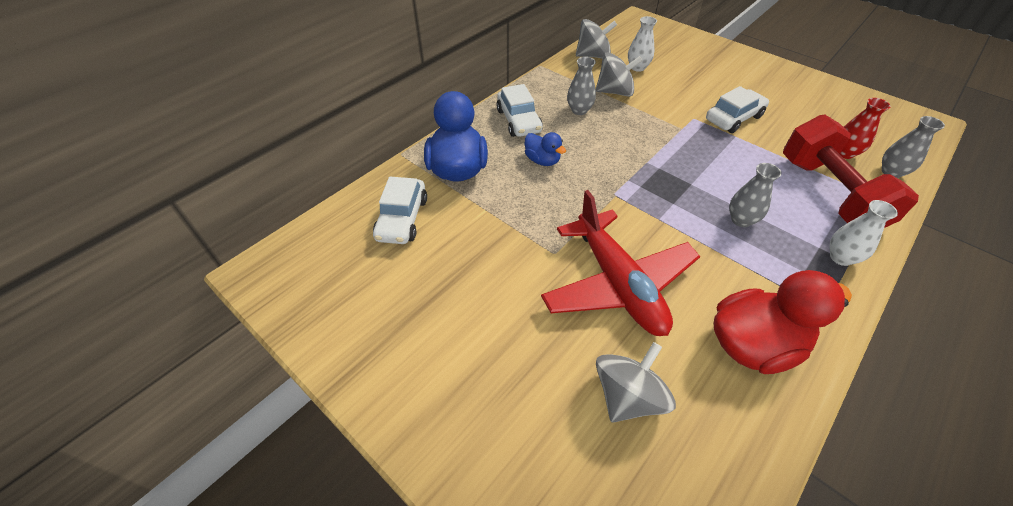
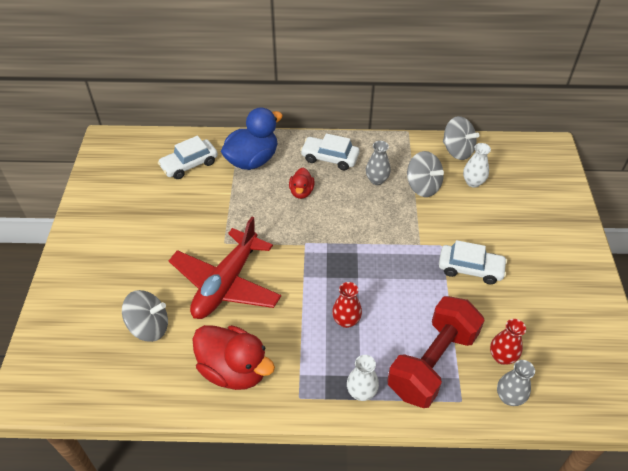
camera: 50 degrees right, 0 degrees up
white car [497,84,543,137] -> white car turned 75 degrees clockwise [300,133,360,170]
blue duck [525,132,566,166] -> red duck [289,168,315,199]
grey vase [729,163,782,227] -> red vase [332,282,362,328]

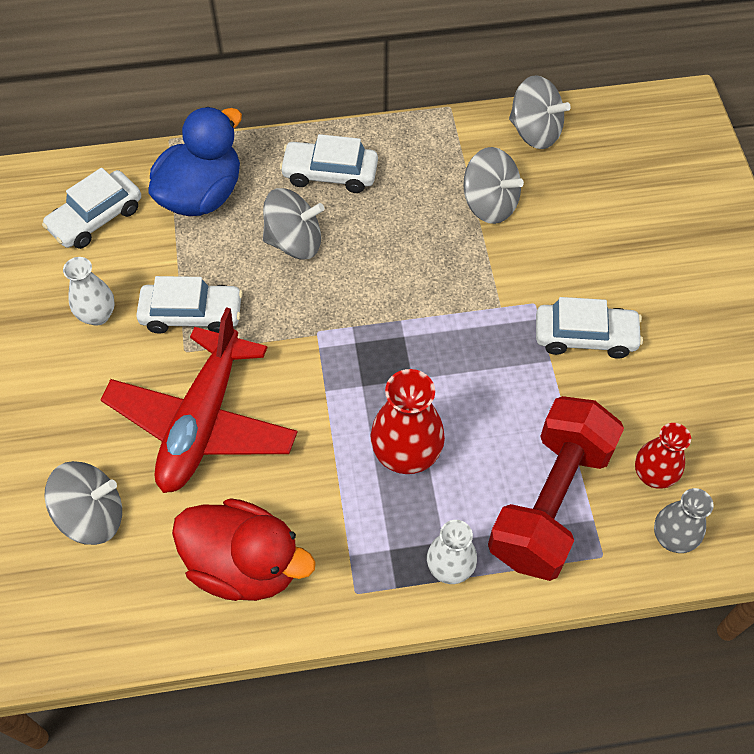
camera: 10 degrees left, 10 degrees up
red duck [289,168,315,199] -> grey spinning top [263,188,325,260]
red vase [332,282,362,328] -> red vase [370,369,445,474], size x1.54
grey vase [366,141,391,185] -> none
white vase [463,143,491,188] -> white vase moved to [63,257,115,326]
none -> white car [136,276,243,334]

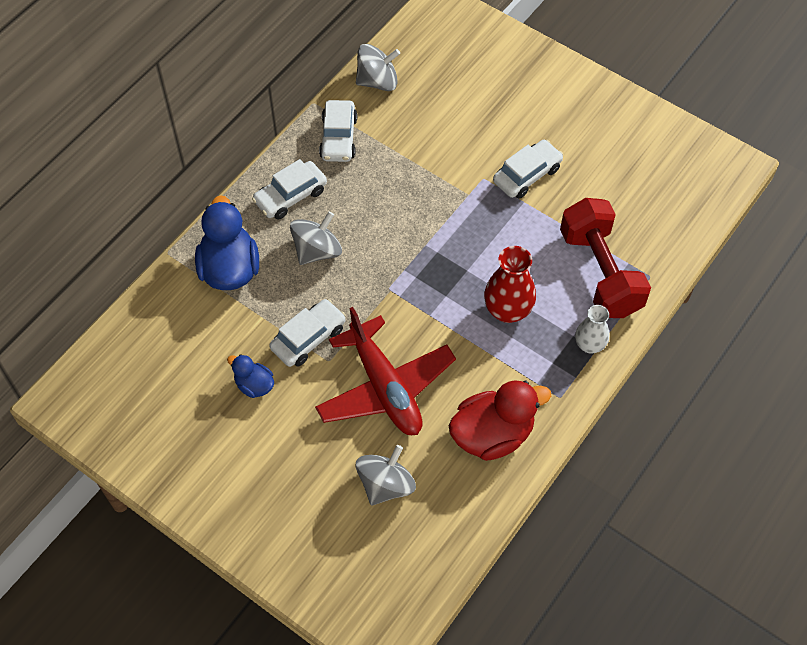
camera: 45 degrees left, 0 degrees up
white car [42,168,141,249] -> white car moved to [319,100,357,162]
white vase [63,257,115,326] -> blue duck [227,354,274,398]
grey spinning top [463,147,524,224] -> none
red vase [635,423,691,488] -> none
grey vase [654,488,714,553] -> none

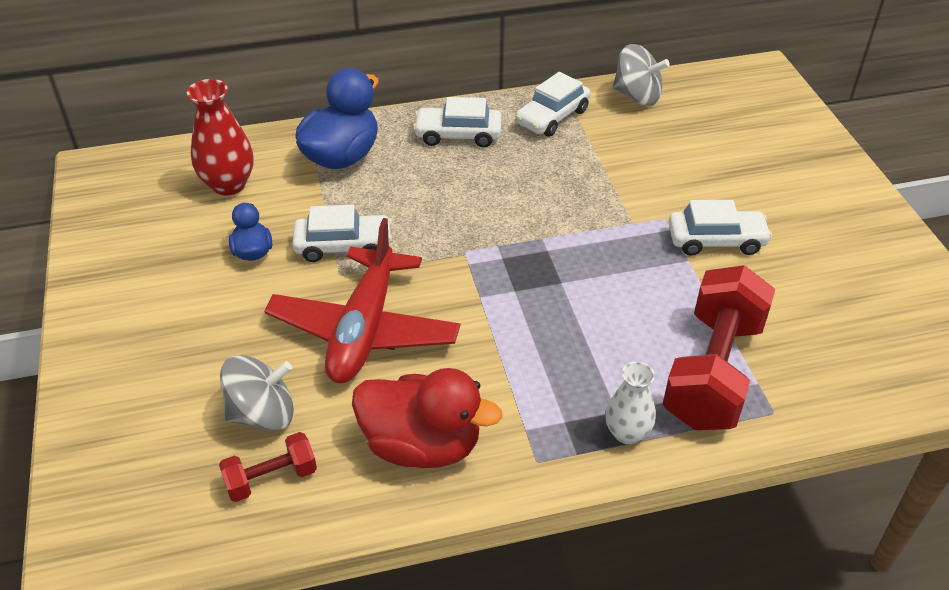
camera: 40 degrees right, 15 degrees down
grey spinning top [290,211,342,265] -> none
red vase [484,246,536,323] -> red vase moved to [187,79,254,196]
none -> red dumbbell [219,432,317,502]

